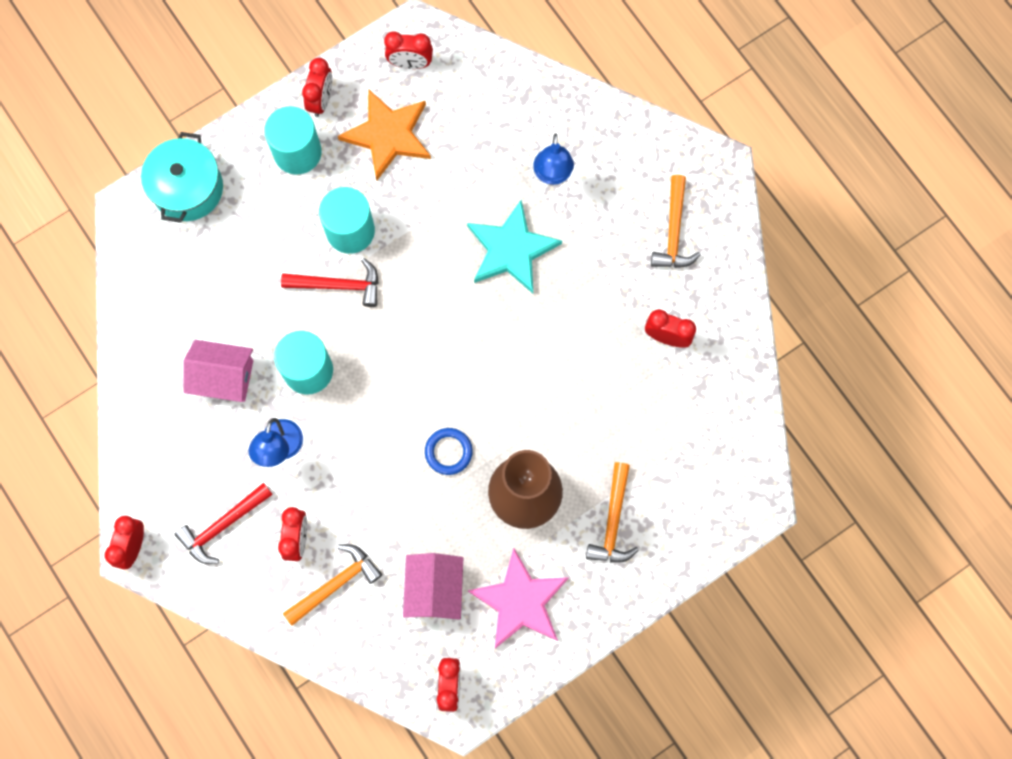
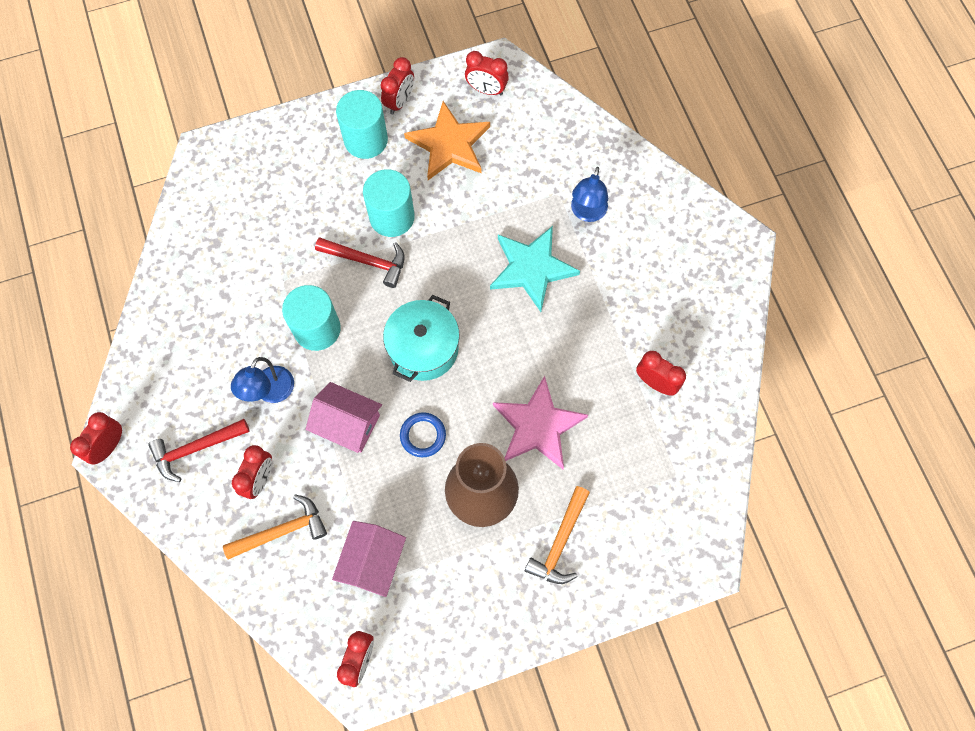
camera: 15 degrees right, 5 degrees down
turquoise pot [141,132,223,223] -> turquoise pot moved to [383,295,460,382]
pink house [183,340,253,402] -> pink house moved to [306,382,382,453]
pink star [468,548,569,649] -> pink star moved to [493,376,588,469]
orange hammer [651,175,701,268] -> none

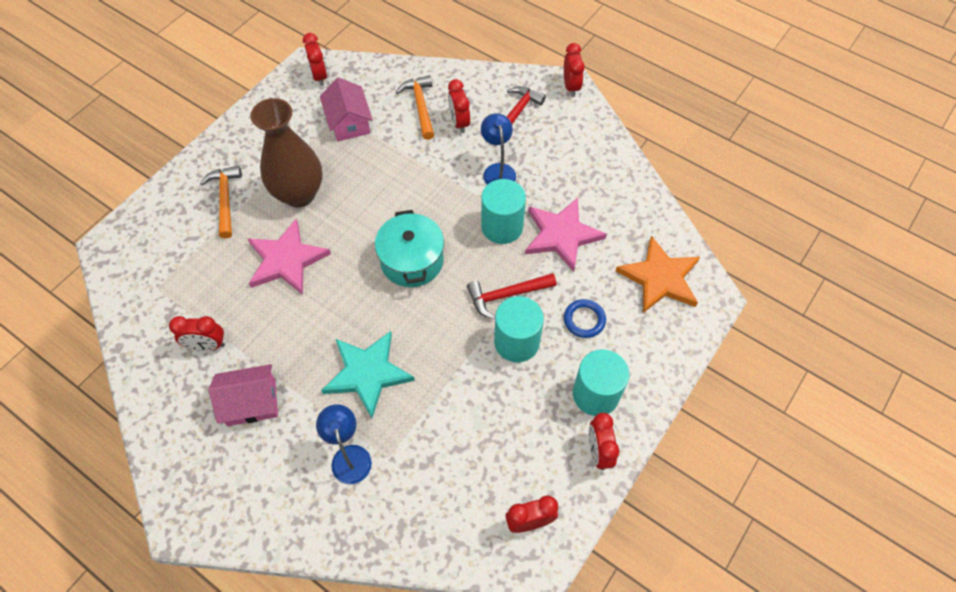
camera: 145 degrees right, 10 degrees down
orange hammer [223,494,327,560] -> orange hammer turned 135 degrees clockwise [396,75,434,140]
pink house [306,382,382,453] -> pink house moved to [209,364,278,426]
blue ring [400,412,446,457] -> blue ring moved to [564,299,606,338]
orange star [404,101,490,180] -> orange star moved to [616,236,700,313]
none -> pink star [525,197,607,272]

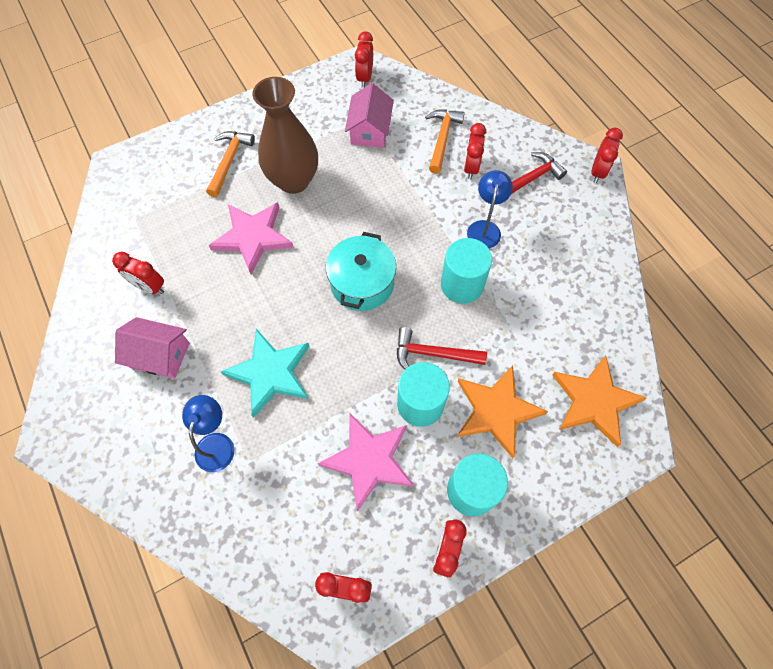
camera: 25 degrees right, 5 degrees up
pink star [525,197,607,272] -> pink star moved to [318,413,414,512]
blue ring [564,299,606,338] -> orange star [457,365,548,458]

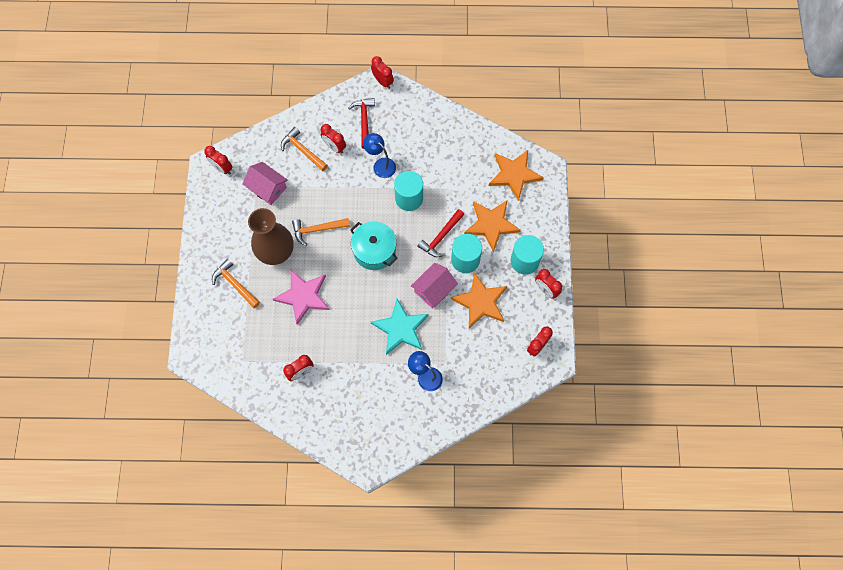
camera: 60 degrees left, 5 degrees up
pink house [115,317,190,379] -> pink house moved to [411,263,458,309]
pink star [318,413,414,512] -> orange star [451,272,507,328]
none -> orange hammer [292,218,350,246]

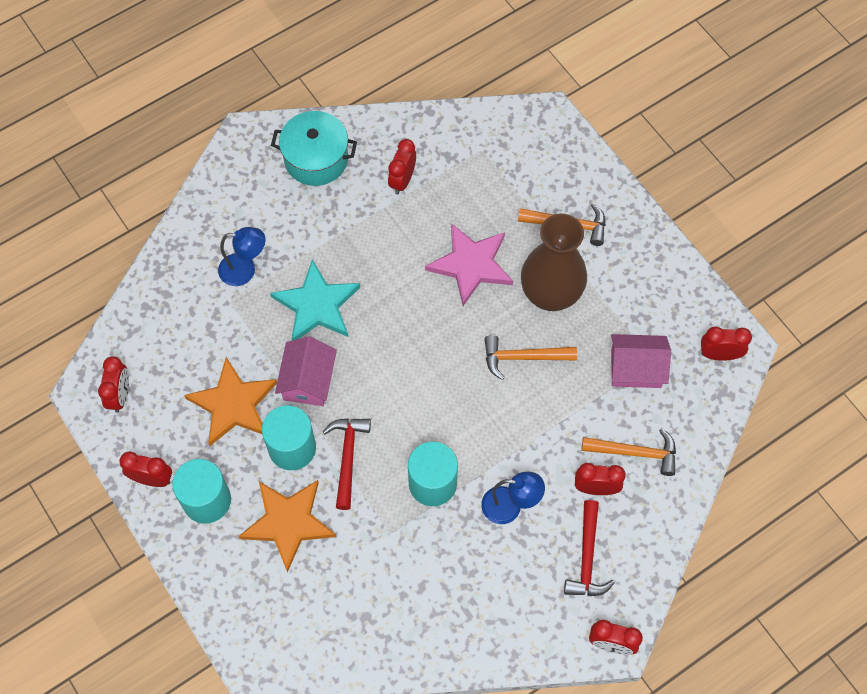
camera: 145 degrees right, 5 degrees down
orange hammer [292,218,350,246] -> orange hammer turned 135 degrees counterclockwise [484,335,577,380]
red hammer [348,98,375,149] -> red hammer turned 45 degrees clockwise [564,500,615,596]
turquoise pot [350,221,398,270] -> turquoise pot moved to [271,111,357,186]
orange star [489,150,544,201] -> none

